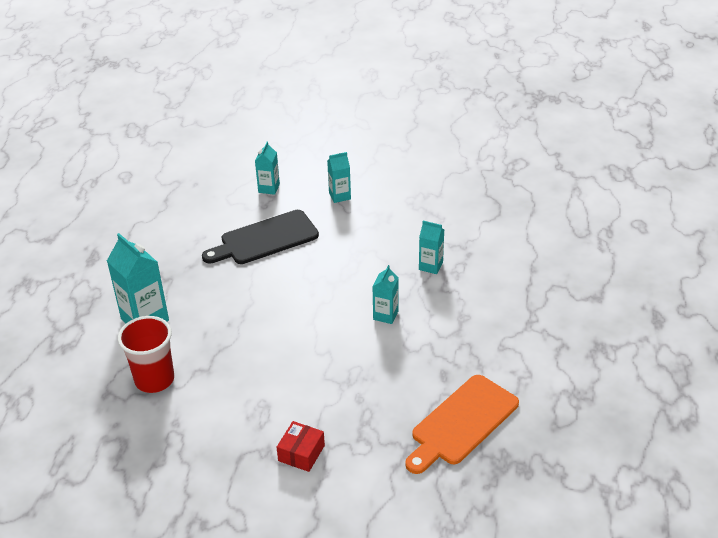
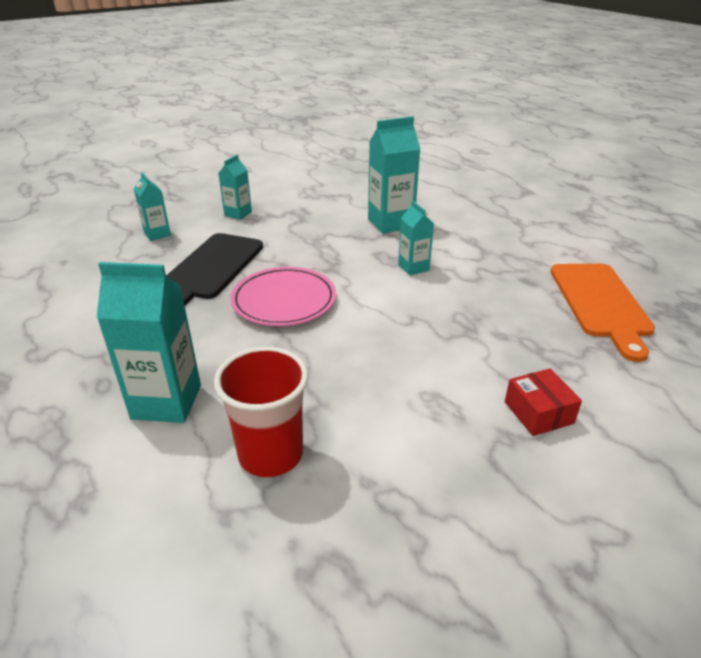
camera: 45 degrees left, 5 degrees down
turquoise carton [419,221,444,274] -> turquoise carton [368,116,420,234], size x1.74
none -> pink plate [231,267,336,326]

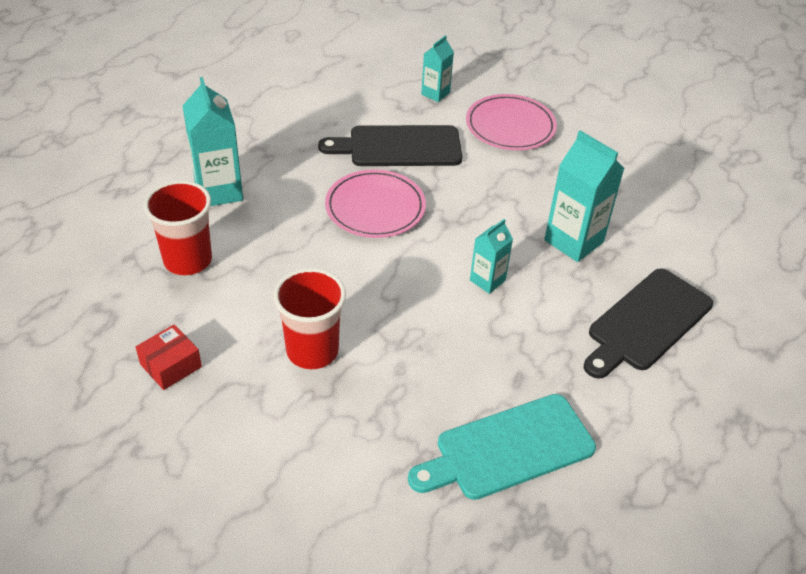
camera: 65 degrees right, 10 degrees up
turquoise carton [218,155,252,220] -> pink plate [466,94,557,150]
red box [505,368,582,436] -> red box moved to [136,324,202,390]
orange cutting board [550,264,655,362] -> turquoise cutting board [408,394,596,500]
none -> red cup [273,268,346,369]
none -> black cutting board [584,269,713,379]

